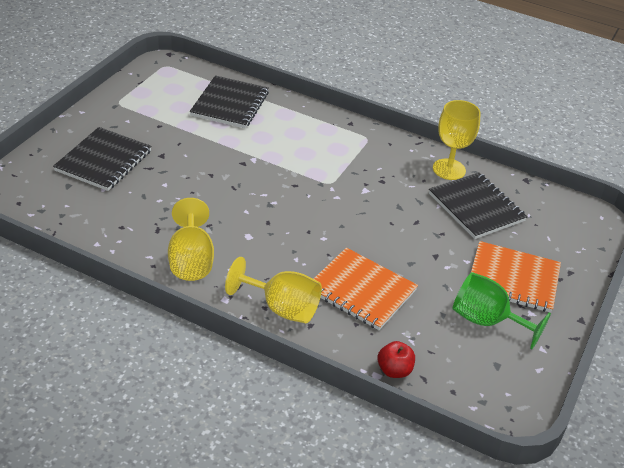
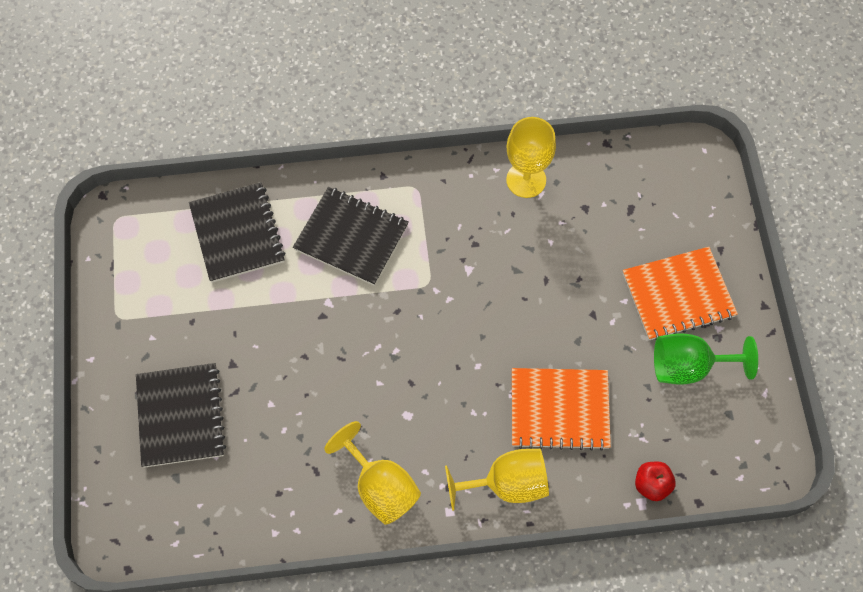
camera: 30 degrees left, 25 degrees up
black notebook [429,172,527,239] -> black notebook moved to [293,187,409,286]

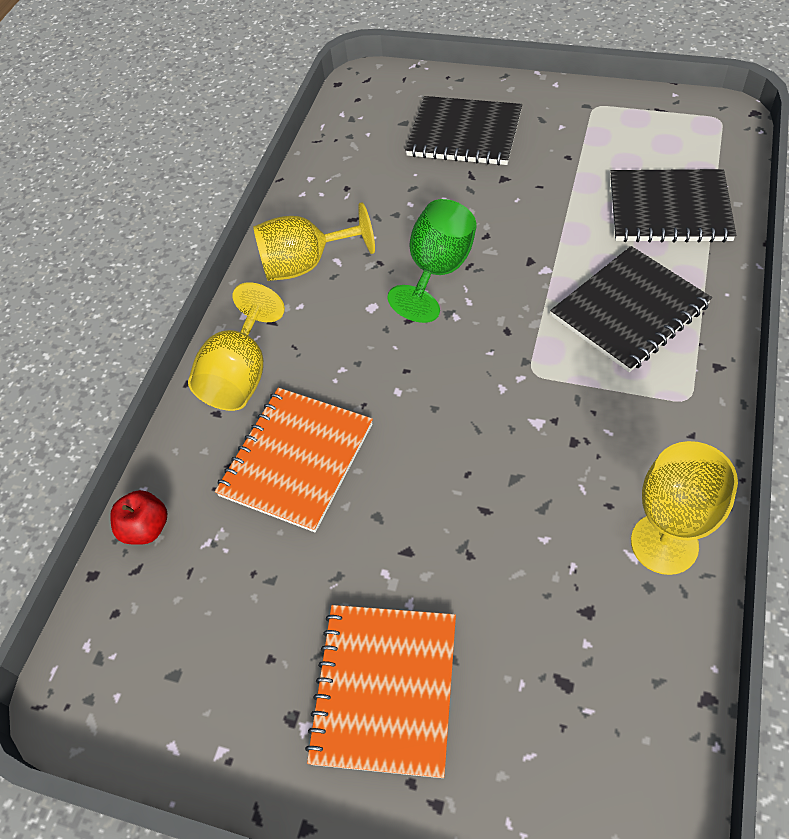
camera: 120 degrees right, 10 degrees down
green goblet [654,333,758,384] -> green goblet moved to [387,199,477,323]

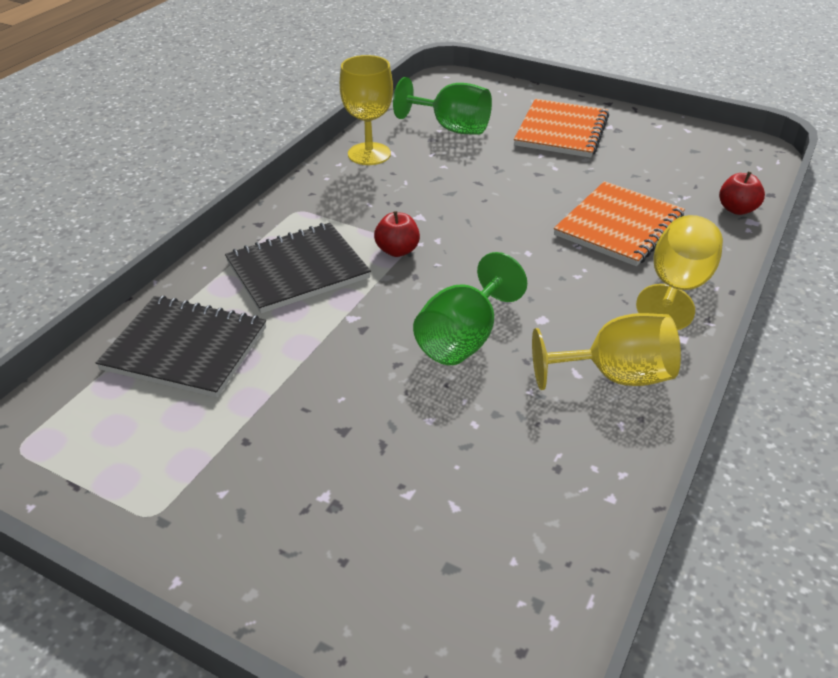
camera: 175 degrees left, 15 degrees down
black notebook [405,96,522,165] -> none
none -> red apple [374,211,420,257]
none -> green goblet [393,77,492,135]

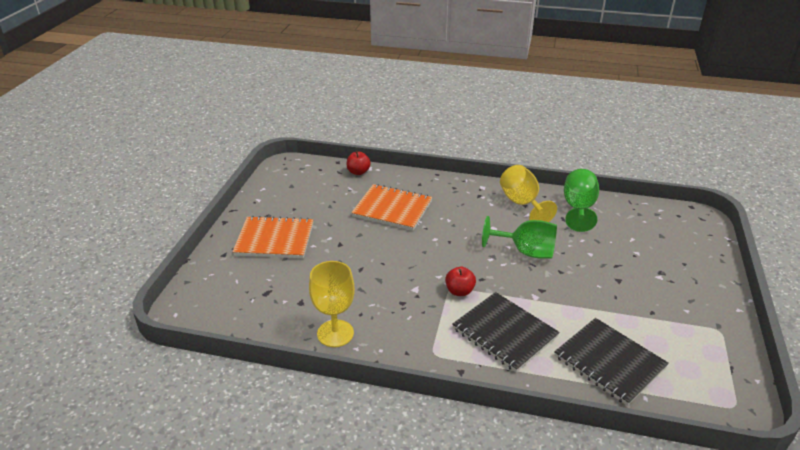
camera: 105 degrees left, 5 degrees down
black notebook [96,296,266,398] -> black notebook turned 45 degrees counterclockwise [554,318,669,406]
green goblet [393,77,492,135] -> green goblet moved to [564,169,599,232]
yellow goblet [636,215,723,330] -> none

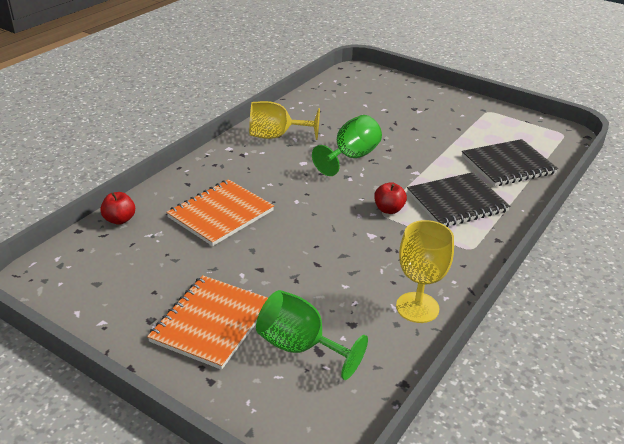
camera: 70 degrees left, 0 degrees up
green goblet [564,169,599,232] -> green goblet moved to [256,290,368,380]

